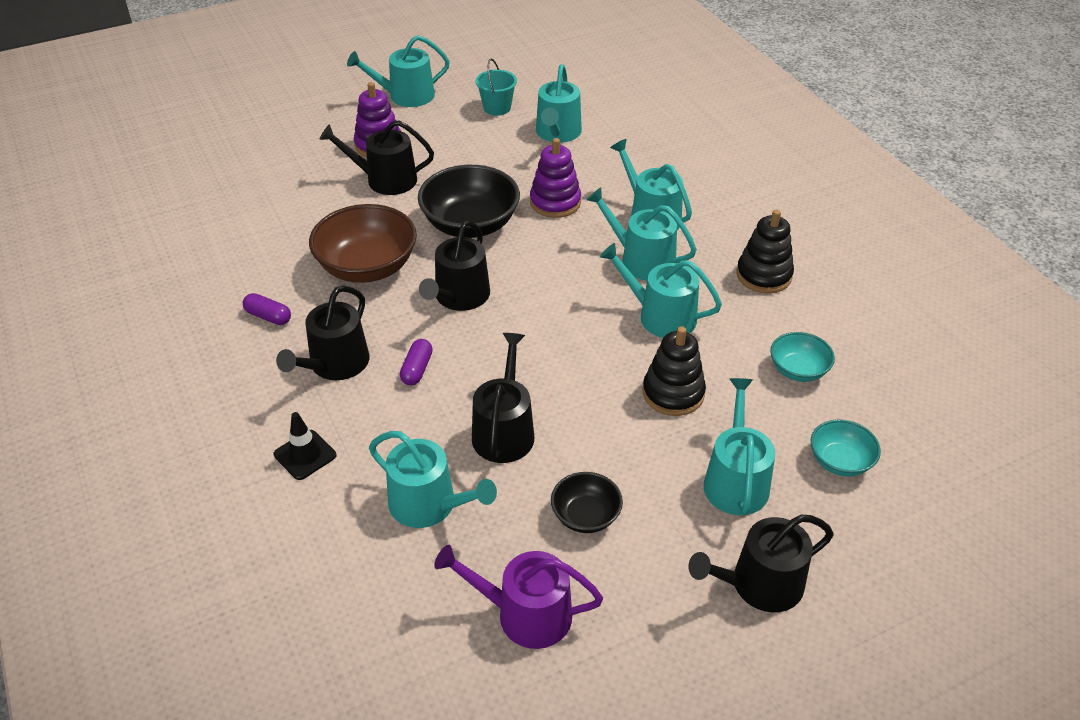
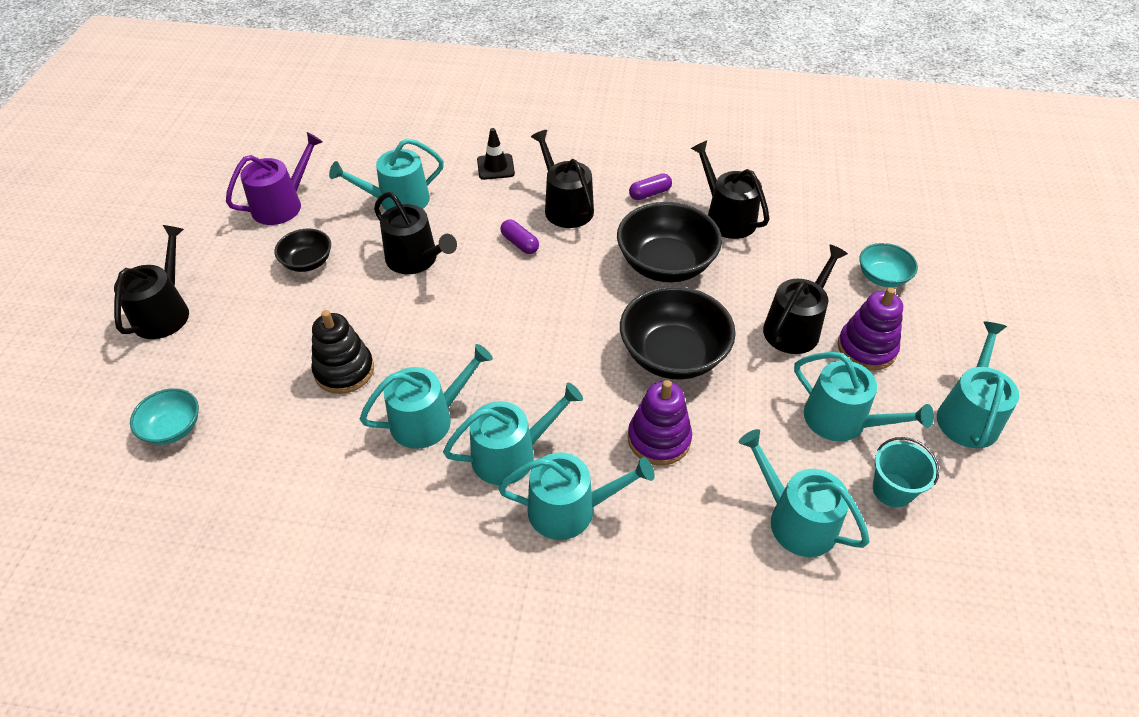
camera: 125 degrees right, 5 degrees up
brown bowl [309,204,417,283] -> black bowl [617,202,722,282]
black watering can [419,220,490,311] -> black watering can moved to [691,140,769,239]
turquoise watering can [703,378,775,515] -> turquoise watering can moved to [794,352,934,442]
black stacking toy [737,210,794,294] -> none
turquoise bowl [770,332,835,382] -> turquoise bowl moved to [859,243,918,287]

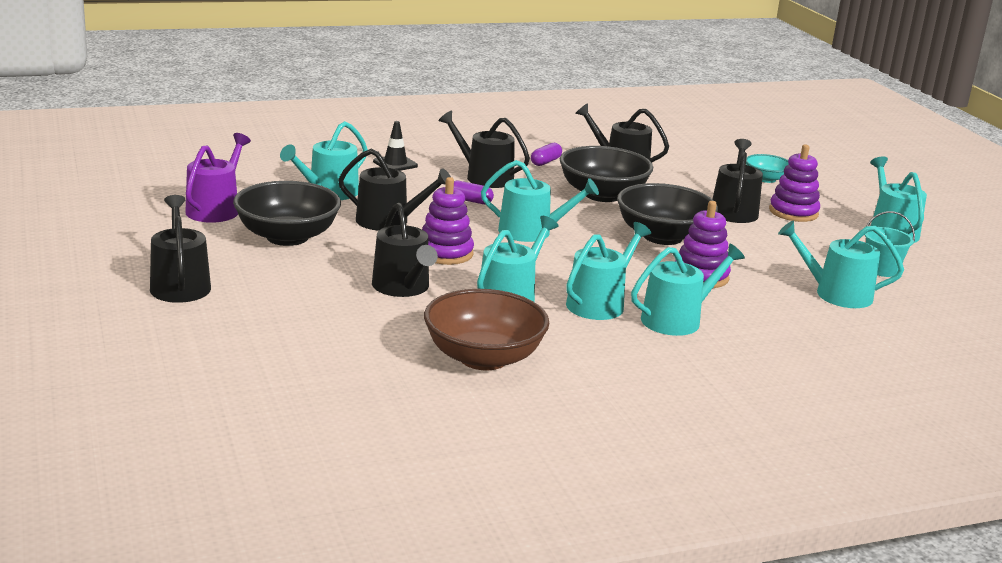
camera: 30 degrees left, 25 degrees down
turquoise bowl [130,388,199,445] -> none
black bowl [275,229,331,272] -> black bowl [233,181,341,246], size x1.85
black stacking toy [311,310,374,394] -> black watering can [372,203,438,297]
turquoise watering can [794,352,934,442] -> turquoise watering can moved to [481,160,599,242]
none -> purple stacking toy [422,177,474,265]
none -> brown bowl [424,289,549,370]

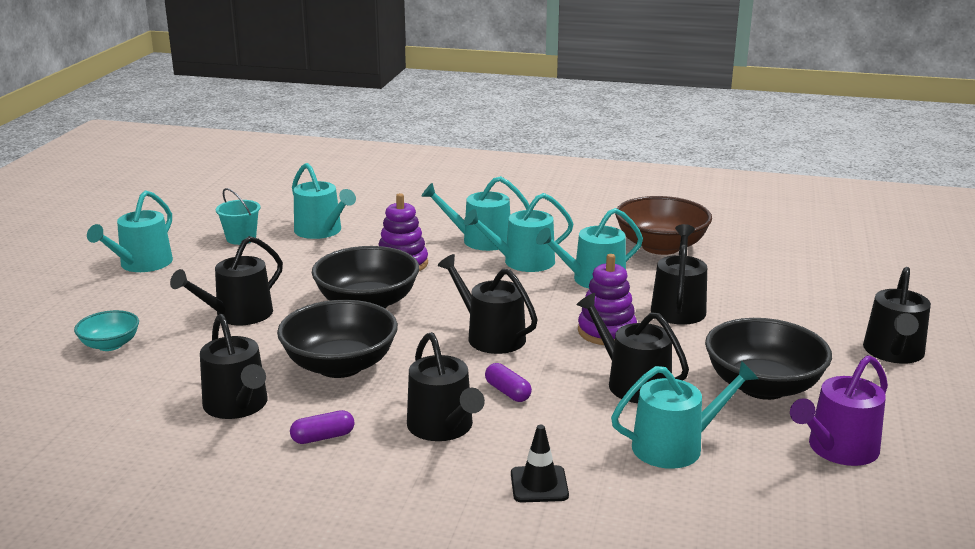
camera: 145 degrees left, 0 degrees up
turquoise watering can [481,160,599,242] -> black watering can [438,254,538,354]
purple stacking toy [769,144,820,222] -> none

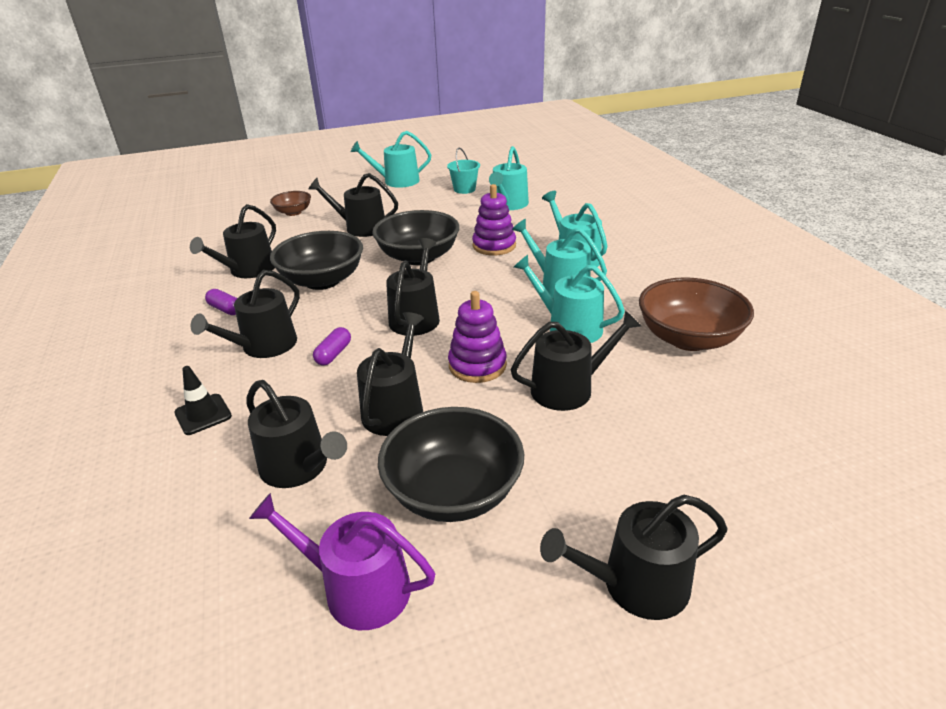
camera: 60 degrees right, 10 degrees up
turquoise bowl [74,310,139,351] -> brown bowl [270,191,311,216]
turquoise watering can [611,361,759,469] -> black watering can [246,380,347,488]

